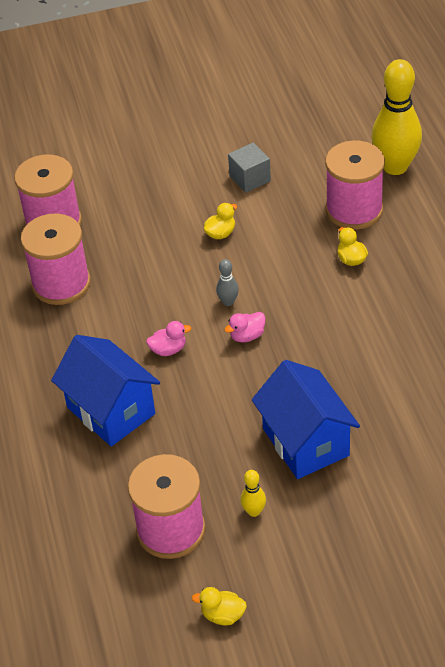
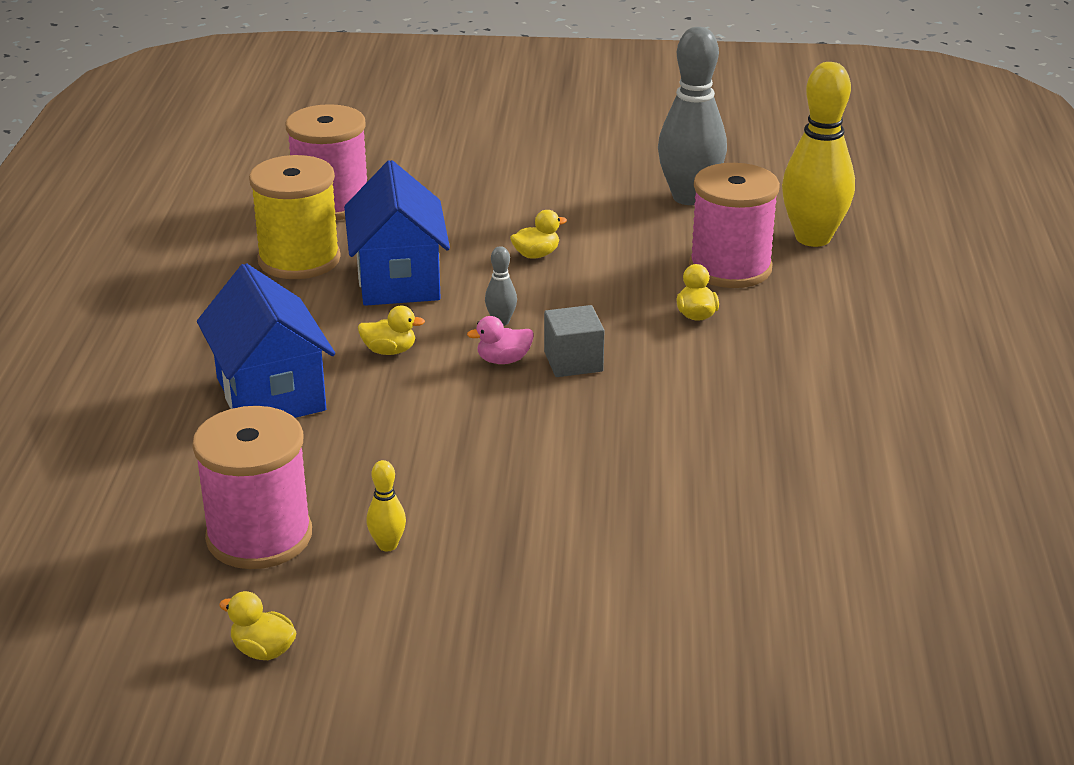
camera: 15 degrees right, 15 degrees down
pink spool [21,213,91,305] -> yellow spool [249,155,341,279]
pink duck [146,321,191,356] -> yellow duck [358,306,425,355]
grey cube [228,142,271,193] -> grey cube moved to [544,305,604,377]
blue house [252,360,360,479] -> blue house moved to [344,160,450,306]
none -> grey bowling pin [658,27,727,205]

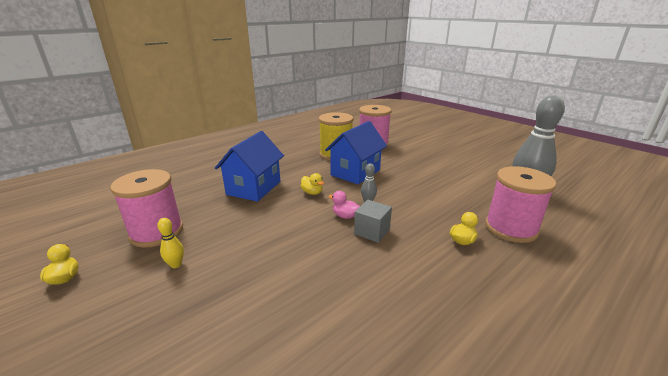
camera: 45 degrees right, 5 degrees down
yellow duck [510,210,567,259] -> none
yellow bowling pin [782,62,855,247] -> none

